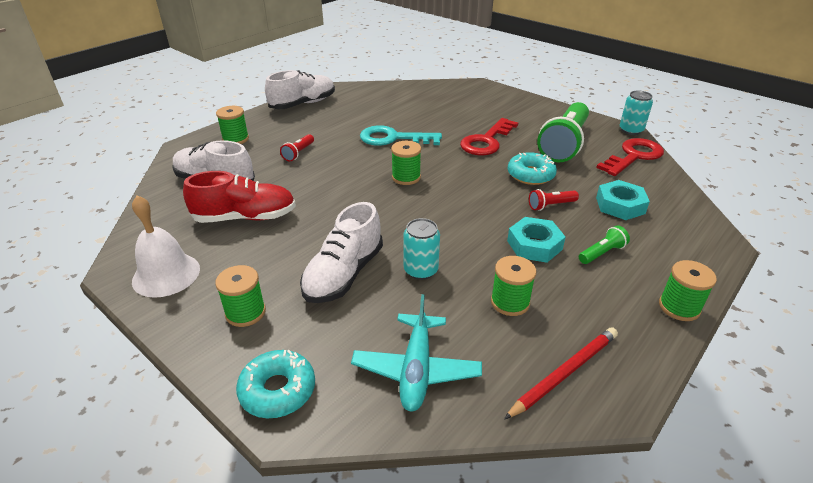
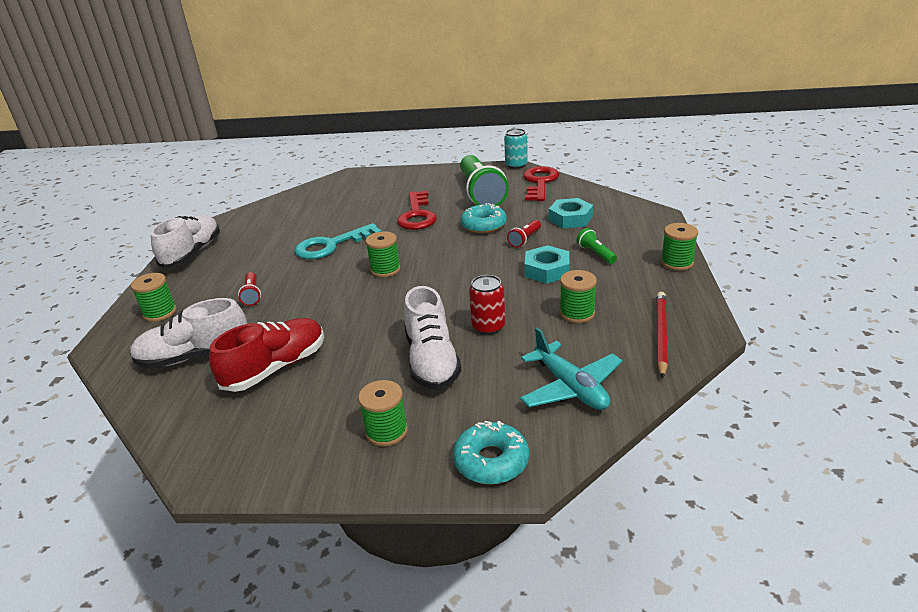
camera: 35 degrees left, 5 degrees down
white bell [132,195,200,298] -> none
turquoise can [403,218,440,280] -> red can [469,275,505,335]
green flashlight [579,226,630,264] -> green flashlight turned 45 degrees counterclockwise [577,228,617,264]

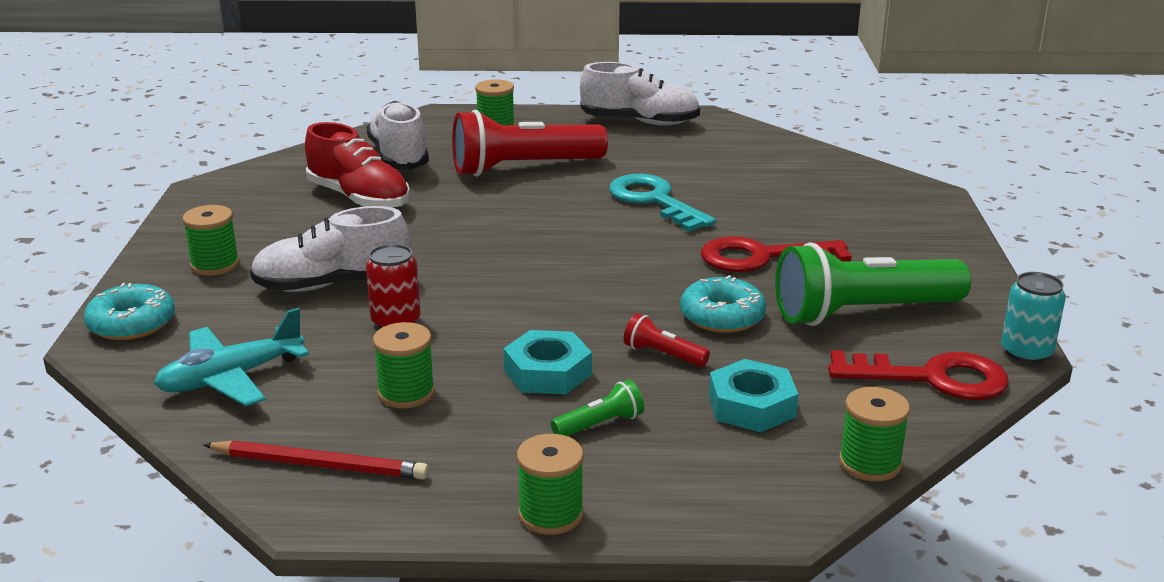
camera: 85 degrees right, 5 degrees down
red flashlight [238,272,261,306] -> red flashlight [452,110,608,177], size x2.35
green spool [365,231,401,277] -> green spool moved to [839,387,910,482]

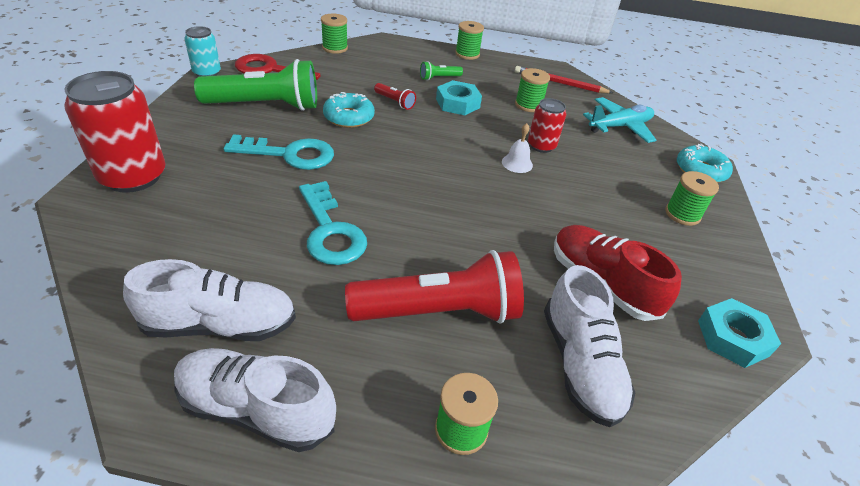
camera: 175 degrees left, 15 degrees up
white shoe [250,206,410,292] -> white shoe moved to [123,259,296,341]
red key [701,236,851,272] -> turquoise key [224,134,334,170]
turquoise nut [709,359,798,432] -> turquoise nut moved to [698,298,781,368]
none -> red can [64,71,166,193]
none -> white bell [502,123,533,173]

